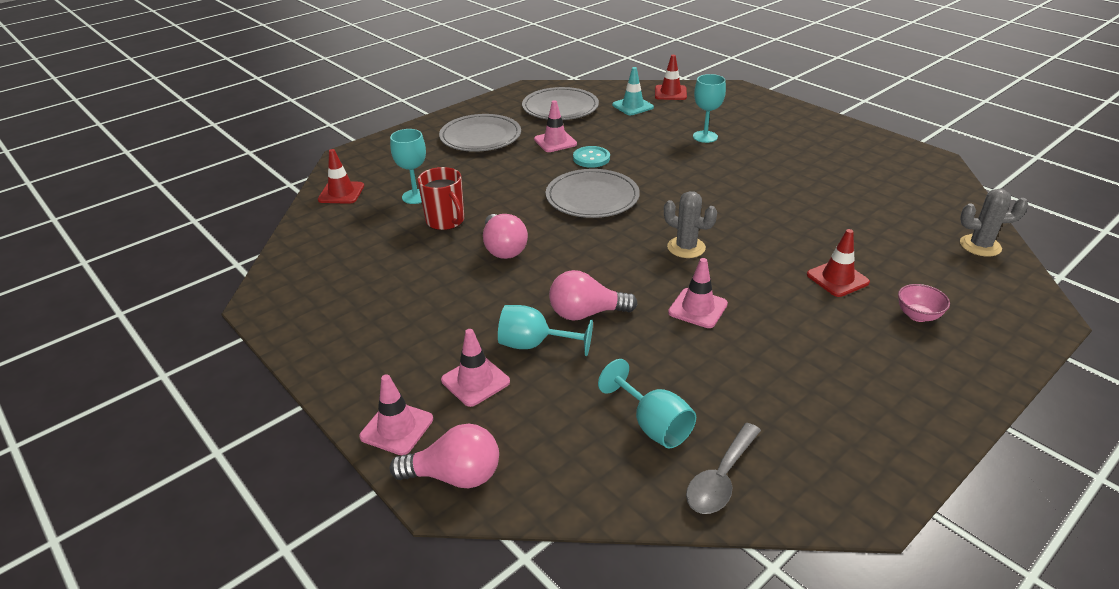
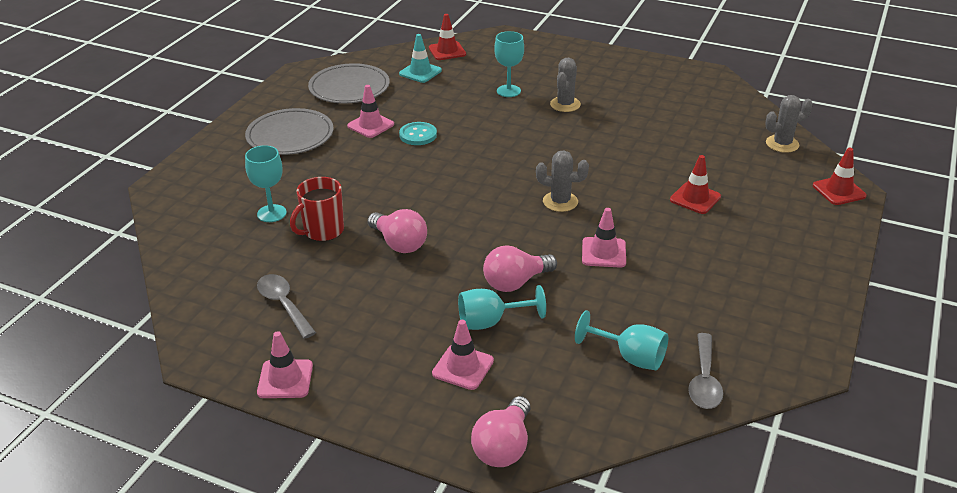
camera: 25 degrees left, 0 degrees up
red traffic cone [318,149,364,204] -> red traffic cone moved to [813,148,867,205]
pink traffic cone [359,374,433,455] -> pink traffic cone moved to [257,331,313,398]
pink light bulb [390,424,499,488] -> pink light bulb turned 135 degrees clockwise [471,396,531,467]
red mug [417,167,464,230] -> red mug turned 105 degrees clockwise [290,177,344,242]
grey plate [546,169,640,218] -> none
pink bowl [898,284,950,322] -> none
none -> grey spoon [257,274,316,339]
none -> grey cactus [550,58,581,112]

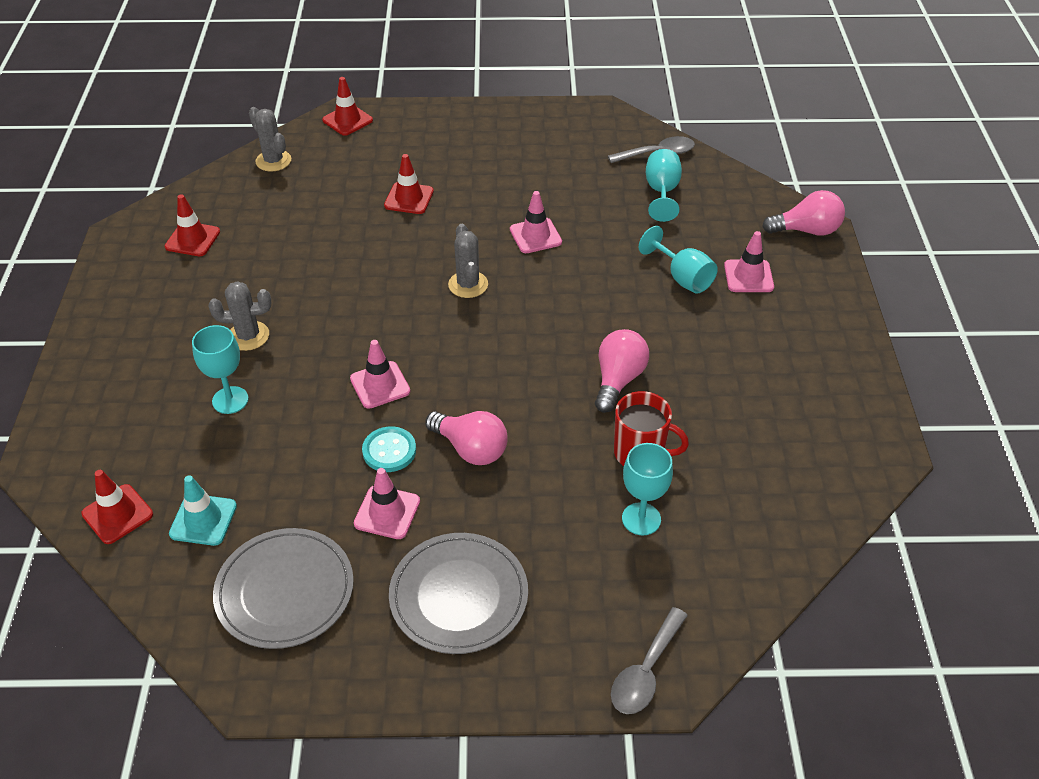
camera: 115 degrees left, 10 degrees up
grey spoon [257,274,316,339] -> grey spoon moved to [611,607,688,714]
pink traffic cone [257,331,313,398] -> pink traffic cone moved to [350,340,411,409]
pink light bulb [483,245,557,292] -> pink light bulb moved to [425,411,508,465]
none -> red traffic cone [165,194,220,256]

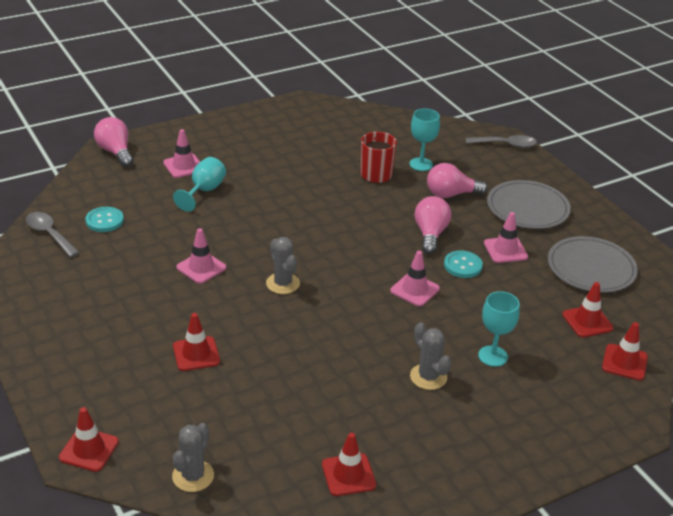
camera: 120 degrees left, 10 degrees down
turquoise traffic cone [169,475,237,546] -> red traffic cone [562,282,613,337]
grey cactus [448,224,488,298] -> grey cactus turned 75 degrees counterclockwise [266,237,300,294]
pink light bulb [595,329,649,413] -> pink light bulb moved to [427,163,488,198]
turquoise goblet [646,149,682,222] -> turquoise button [85,207,124,232]

